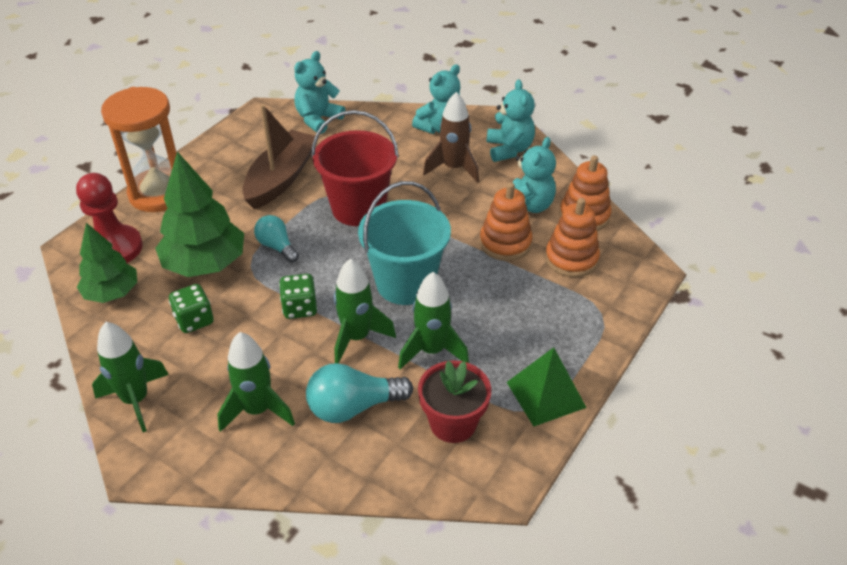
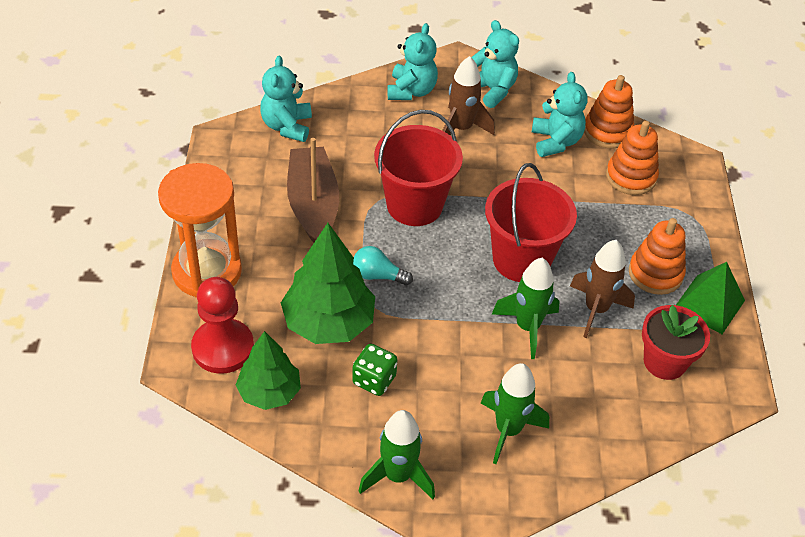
camera: 35 degrees left, 5 degrees up
green dice [279,274,318,319] -> none
turquoise light bulb [306,363,413,423] -> none
turquoise bucket [358,181,451,305] -> red bucket [485,163,577,282]
green rocket [398,272,469,369] -> brown rocket [570,240,635,338]
orange stacking toy [480,182,533,261] -> orange stacking toy moved to [629,218,686,295]

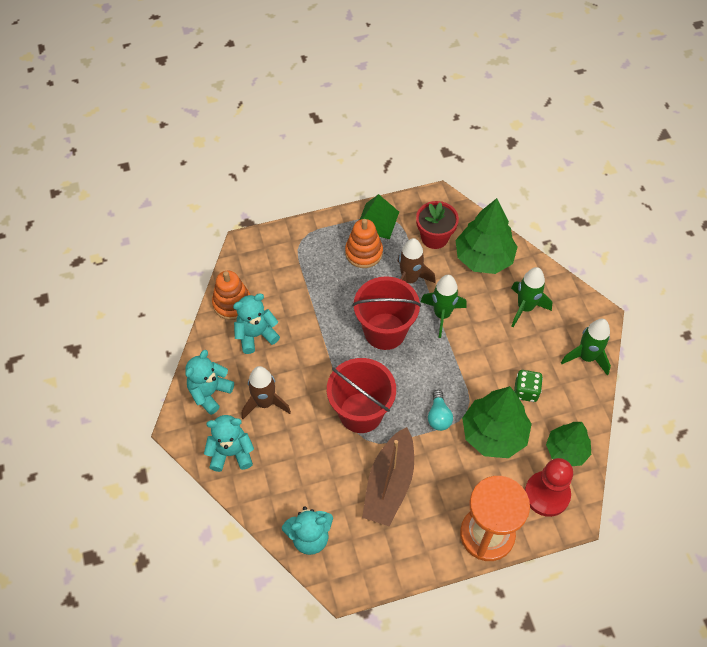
camera: 105 degrees left, 10 degrees up
brown boat [287,138,339,243] -> brown boat turned 45 degrees counterclockwise [362,427,414,526]
orange stacking toy [606,121,659,195] -> none
none -> green tree [456,198,517,274]

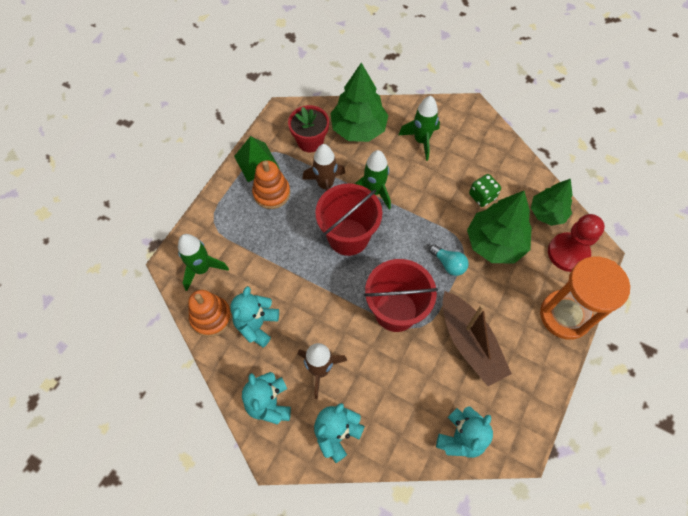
camera: 45 degrees left, 5 degrees up
green rocket [561,319,611,375] -> green rocket moved to [178,234,229,291]

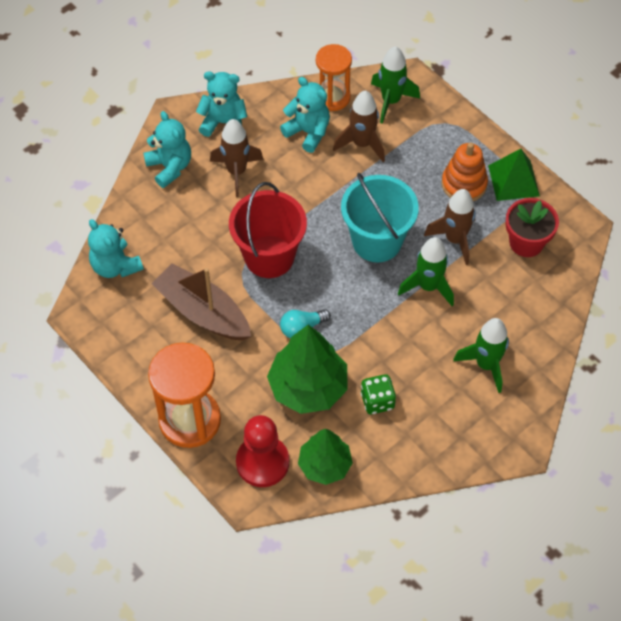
camera: 110 degrees right, 5 degrees down
orange stacking toy [188,290,232,337] -> orange hourglass [316,44,352,111]
red bucket [315,183,382,256] -> turquoise bucket [341,173,419,262]
green tree [330,63,388,142] -> none
brown boat [443,291,512,386] -> brown boat turned 45 degrees clockwise [152,263,251,340]
none -> brown rocket [333,90,385,162]

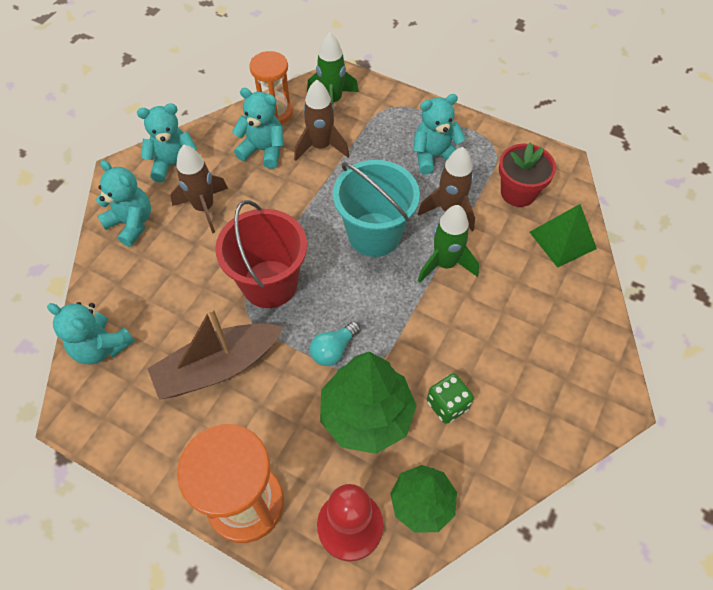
camera: 20 degrees left, 0 degrees up
brown boat [152,263,251,340] -> brown boat turned 45 degrees counterclockwise [147,307,283,400]
orange stacking toy [442,143,488,201] -> turquoise teddy bear [413,94,466,175]
green rocket [453,318,509,393] -> none
green pyramid [488,149,540,201] -> green pyramid moved to [530,204,597,268]

